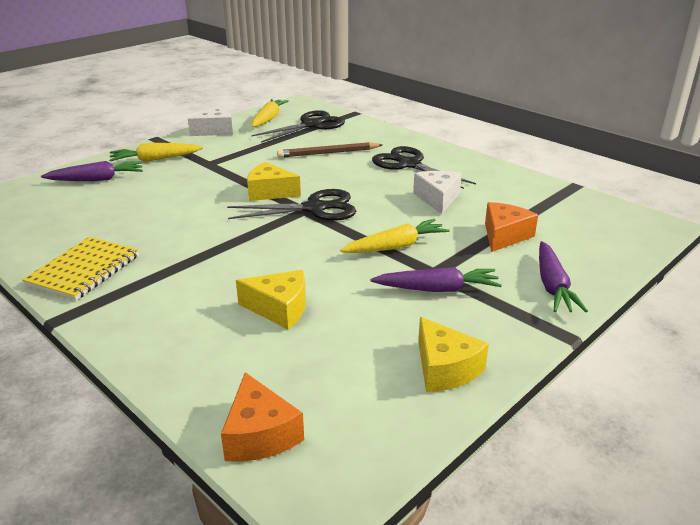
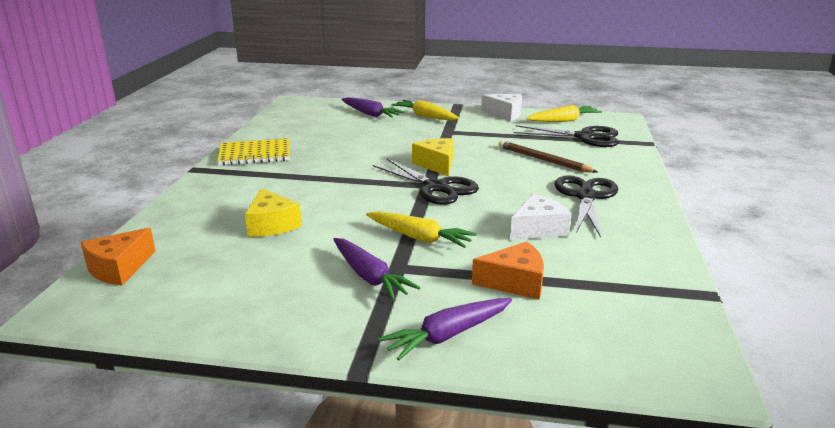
camera: 55 degrees right, 5 degrees down
yellow cheese [418,317,489,392] -> none

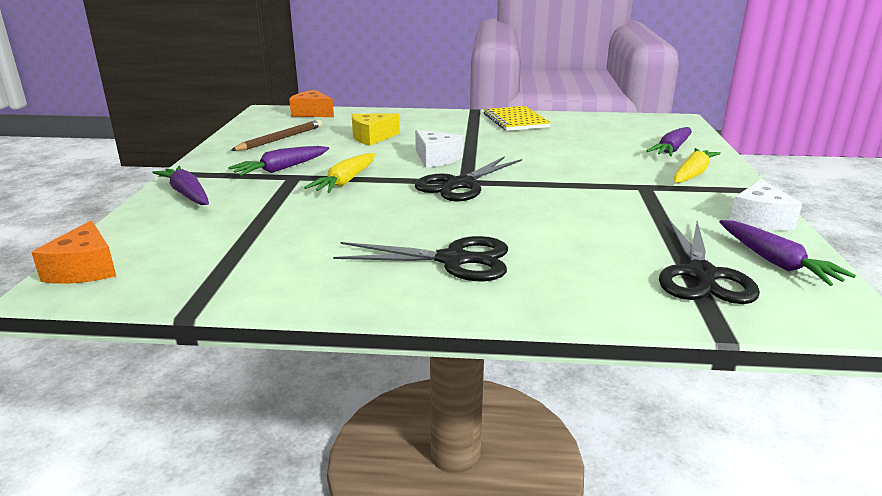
camera: 85 degrees right, 0 degrees up
yellow cheese [412,138,453,176] -> none
orange cheese [472,242,544,299] -> orange cheese moved to [31,221,116,284]
brown pencil [498,140,597,173] -> brown pencil moved to [231,120,322,151]
white cheese [510,194,572,240] -> white cheese moved to [415,130,463,168]
yellow carrot [527,105,602,122] -> purple carrot [719,220,856,286]

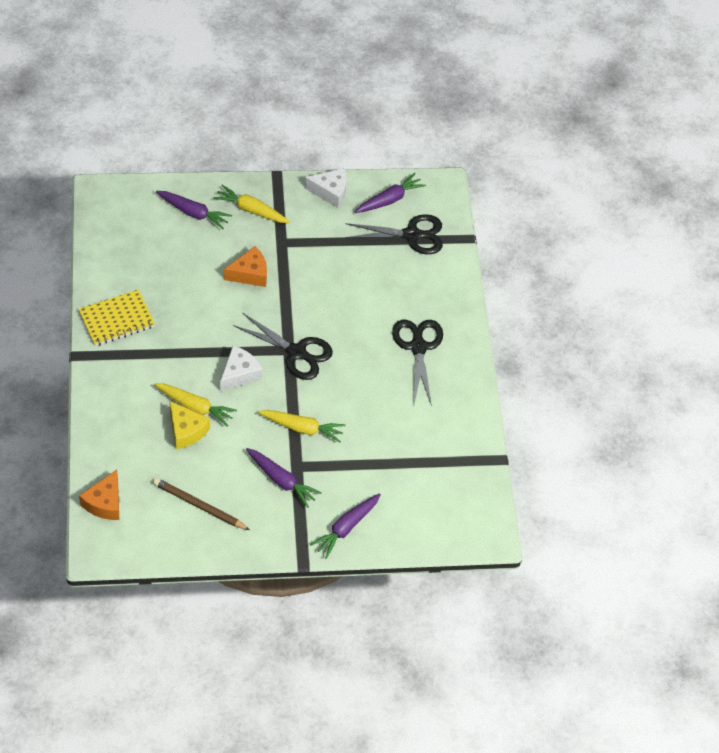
camera: 105 degrees left, 30 degrees up
orange cheese [31,221,116,284] -> orange cheese moved to [224,246,267,287]
none -> yellow carrot [154,383,237,427]

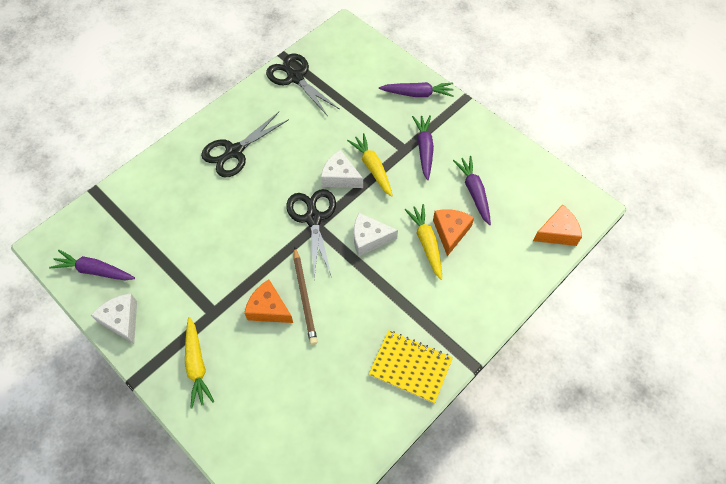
camera: 125 degrees left, 5 degrees up
brown pencil [153,478,250,530] -> brown pencil moved to [293,247,318,345]
purple carrot [156,191,232,229] -> purple carrot moved to [453,156,491,225]
yellow cheese [169,401,210,449] -> orange cheese [433,209,474,256]
black scissors [345,214,443,254] -> black scissors moved to [266,53,339,116]
none -> white cheese [321,150,363,188]

